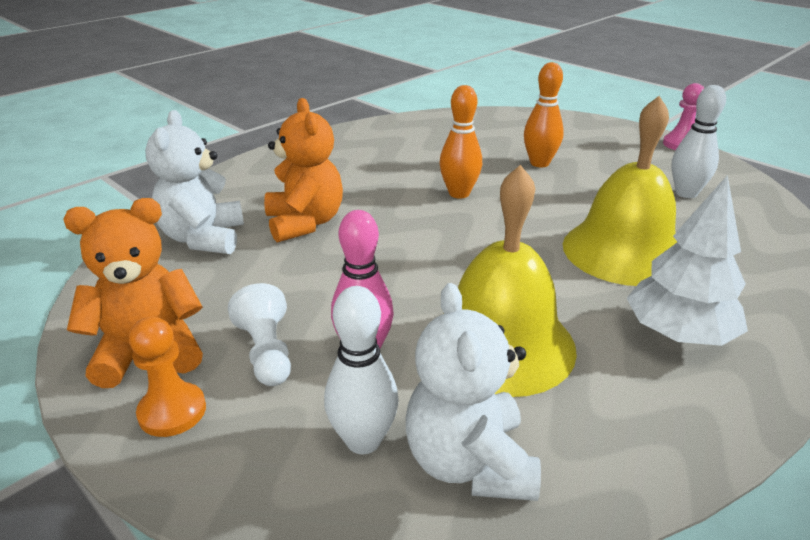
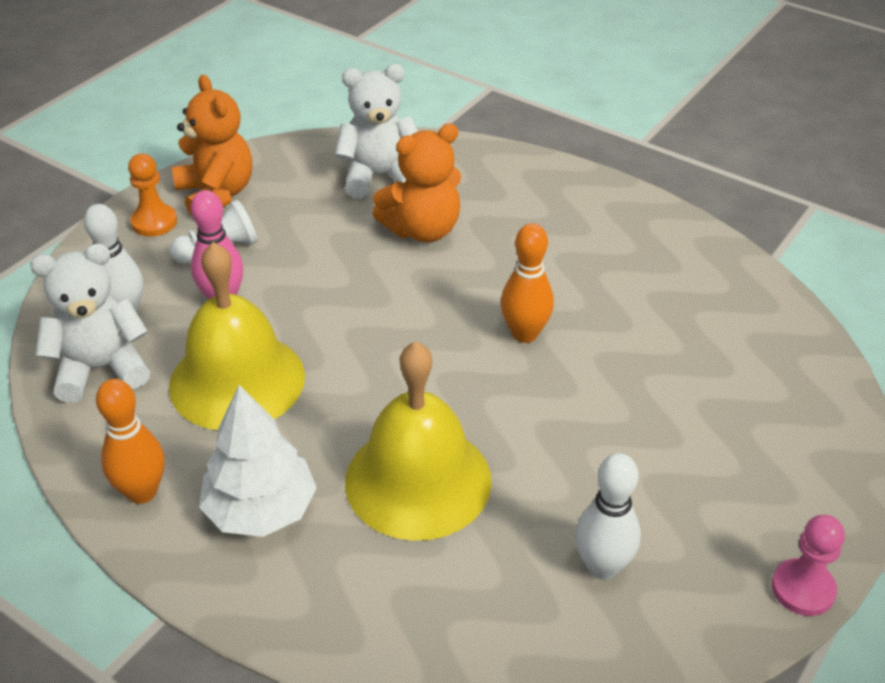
camera: 80 degrees right, 10 degrees up
orange bowling pin [524,62,564,167] -> orange bowling pin moved to [96,379,165,504]

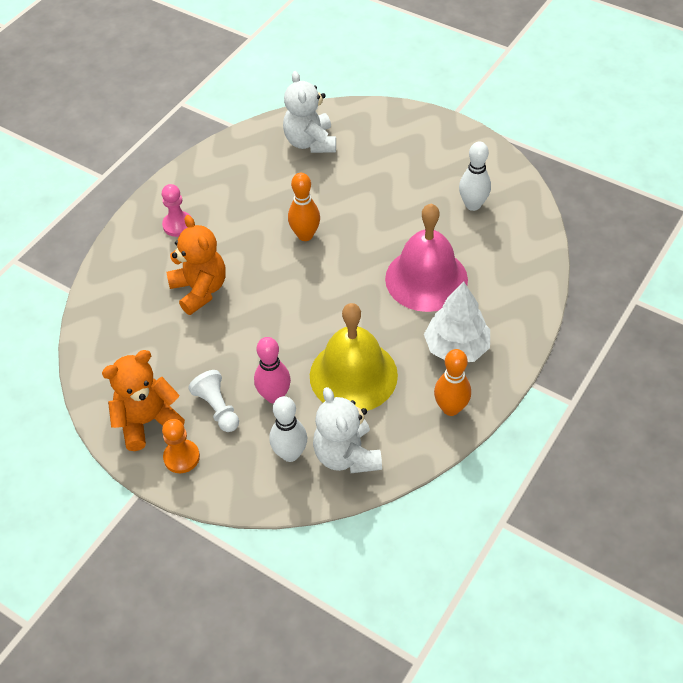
camera: 90 degrees left, 10 degrees up
white teddy bear [335,64,418,198] -> white teddy bear moved to [283,71,336,153]
yellow bell [345,341,492,541] -> pink bell [385,203,468,312]
pink pawn [772,515,845,616] -> pink pawn moved to [162,184,191,237]

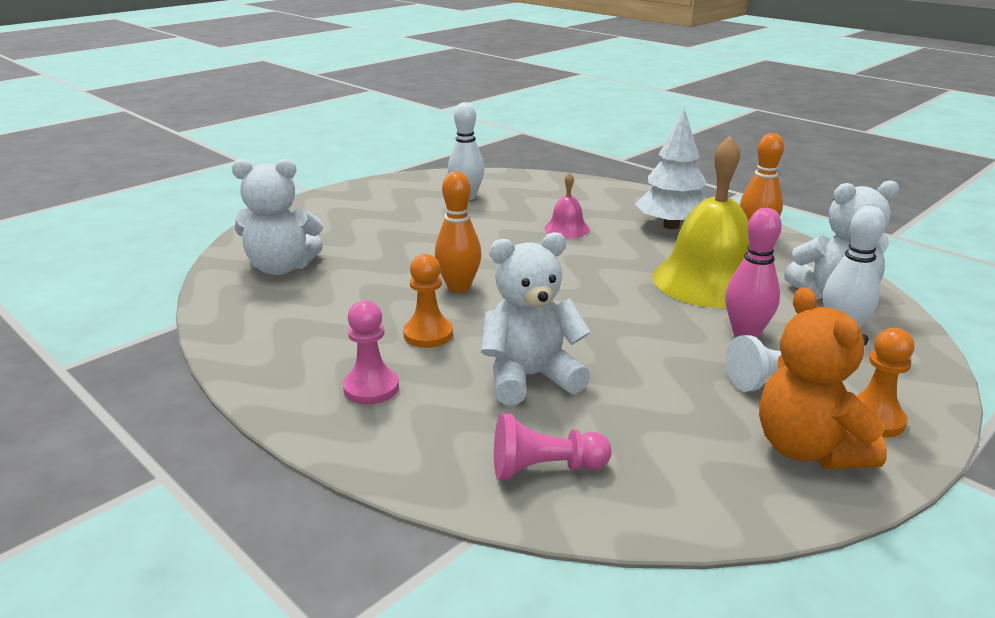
camera: 80 degrees left, 25 degrees down
orange teddy bear [166,215,226,315] -> white teddy bear [481,232,591,405]
pink bell [385,203,468,312] -> pink bell [545,172,590,238], size x0.46
none -> orange pawn [403,254,453,348]
none -> pink pawn [494,413,612,480]

